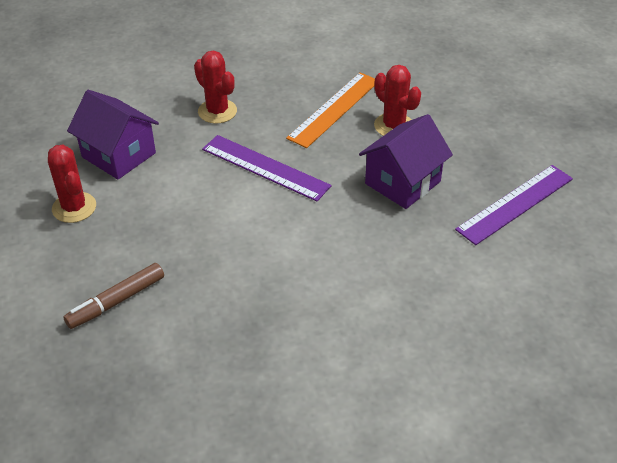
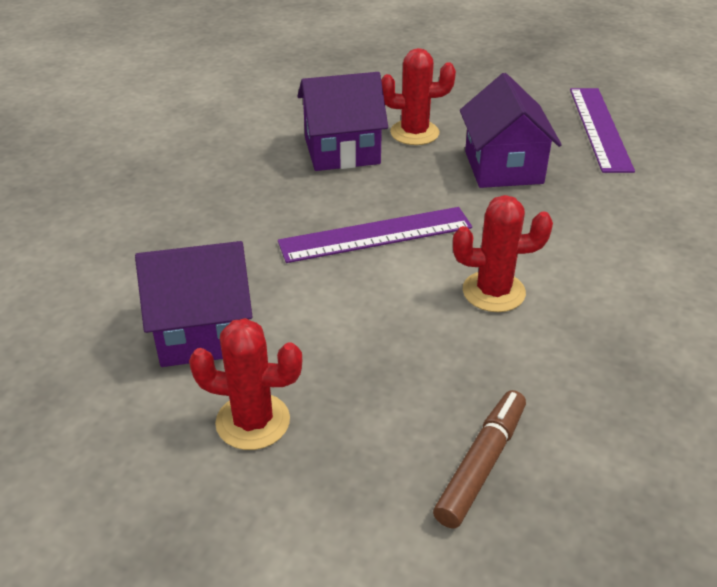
camera: 50 degrees left, 5 degrees down
brown marker [63,263,164,329] -> brown marker turned 150 degrees counterclockwise [433,390,526,529]
red cactus [194,51,237,123] -> red cactus moved to [453,195,553,312]
orange ruler [286,72,375,148] -> purple house [297,72,388,171]

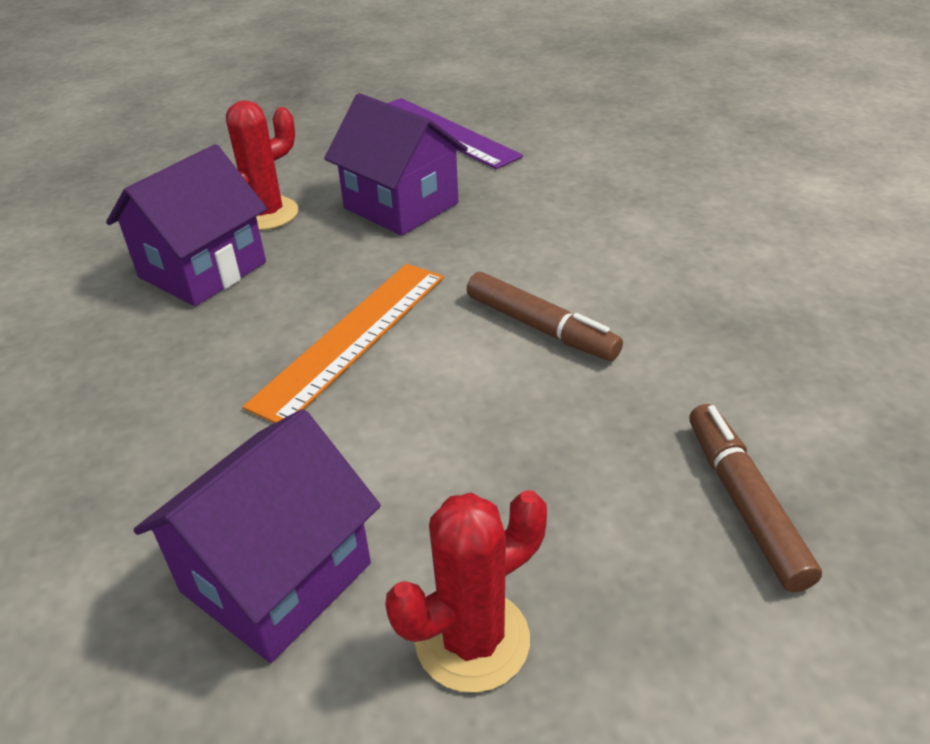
camera: 40 degrees left, 0 degrees up
purple ruler [278,207,472,263] -> orange ruler [243,264,444,423]
red cactus [453,195,553,312] -> brown marker [467,272,623,361]

